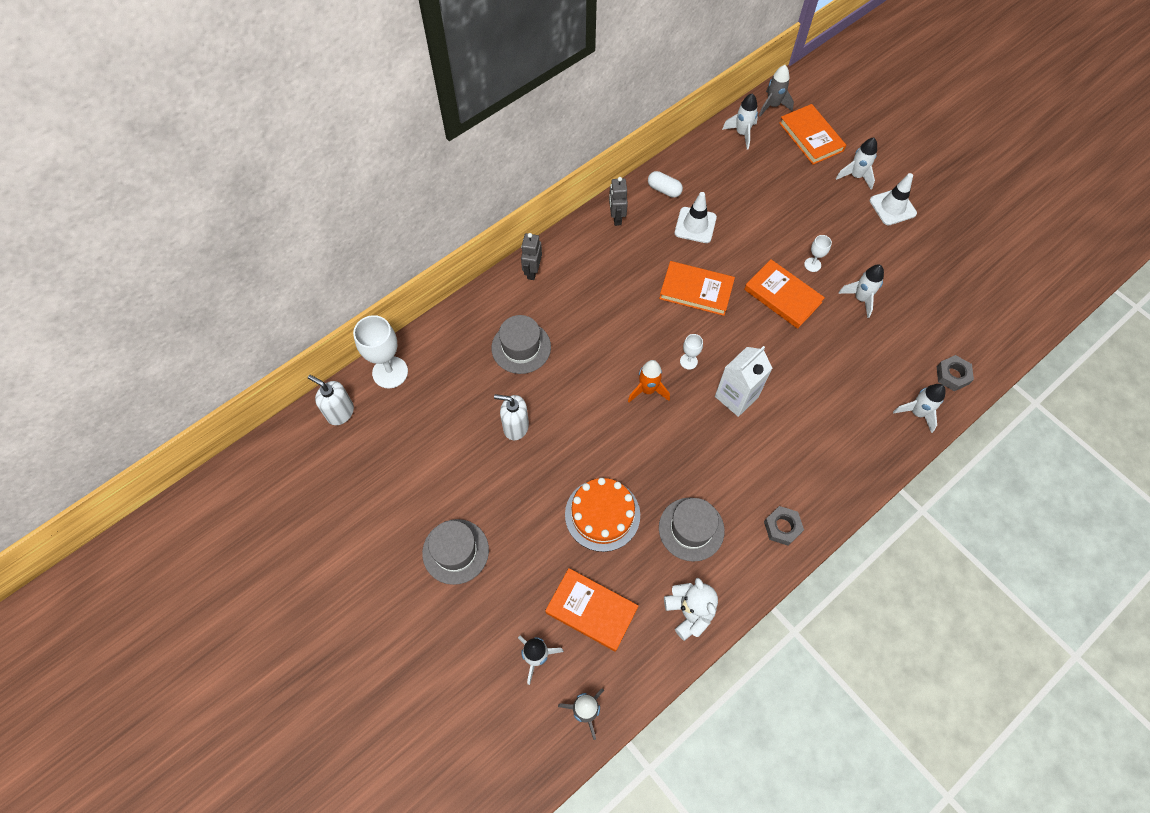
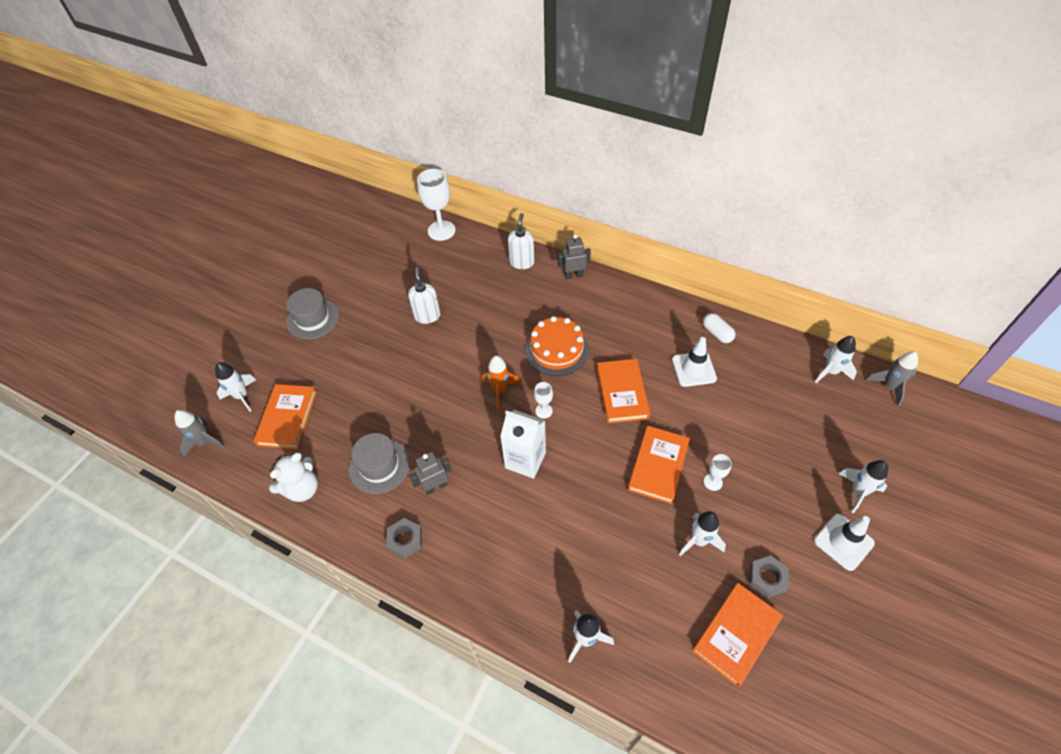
camera: 70 degrees right, 10 degrees down
white soap dispenser [308,375,354,425] -> white soap dispenser moved to [508,213,535,269]
grey hat [491,315,551,374] -> none
orange cake [565,478,640,552] -> orange cake moved to [525,316,589,376]
grey robot [609,177,628,226] -> grey robot moved to [409,452,451,495]
white capsule [648,171,683,198] -> white capsule turned 45 degrees counterclockwise [703,313,735,343]
orange book [779,104,846,165] -> orange book moved to [692,583,783,687]
grey nut [937,355,974,391] -> grey nut moved to [749,555,789,598]

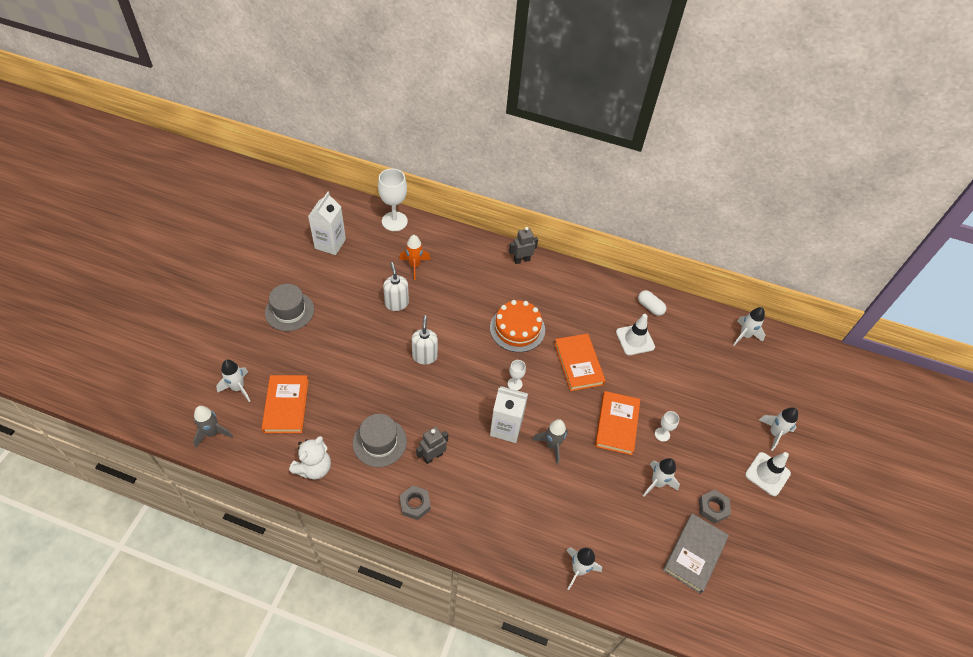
camera: 15 degrees left, 0 degrees up
orange rocket [482,356,521,409] -> orange rocket moved to [399,235,431,280]
white soap dispenser [508,213,535,269] -> white soap dispenser moved to [412,315,438,365]
orange book [692,583,783,687] -> grey book [663,513,729,594]
grey rocket [866,352,918,407] -> grey rocket moved to [533,419,568,465]
none -> white carton [308,192,346,255]

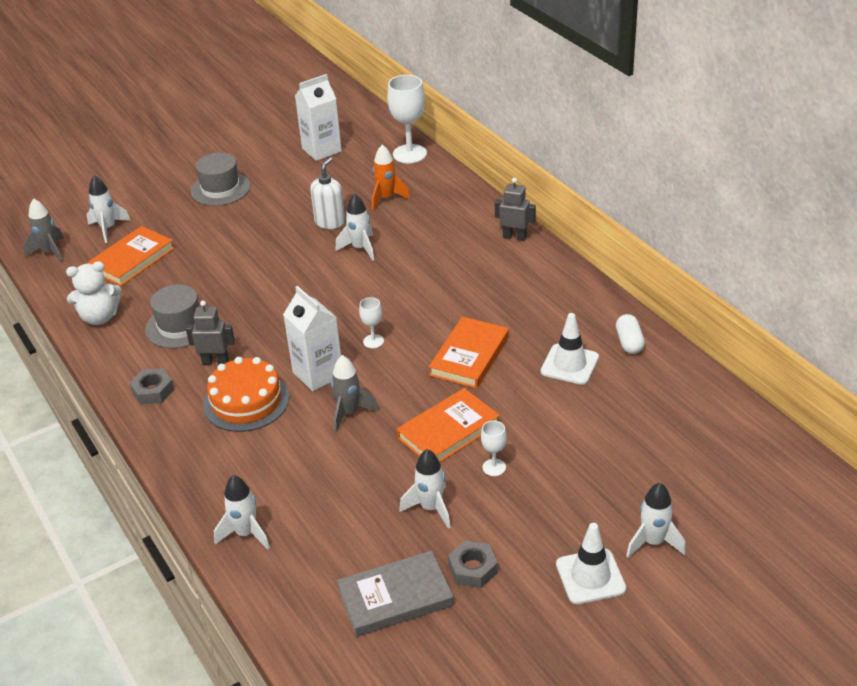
camera: 45 degrees right, 15 degrees down
white soap dispenser [412,315,438,365] -> none
orange cake [490,300,545,352] -> orange cake moved to [203,357,289,432]
white rocket [733,307,765,346] -> white rocket moved to [335,193,374,261]

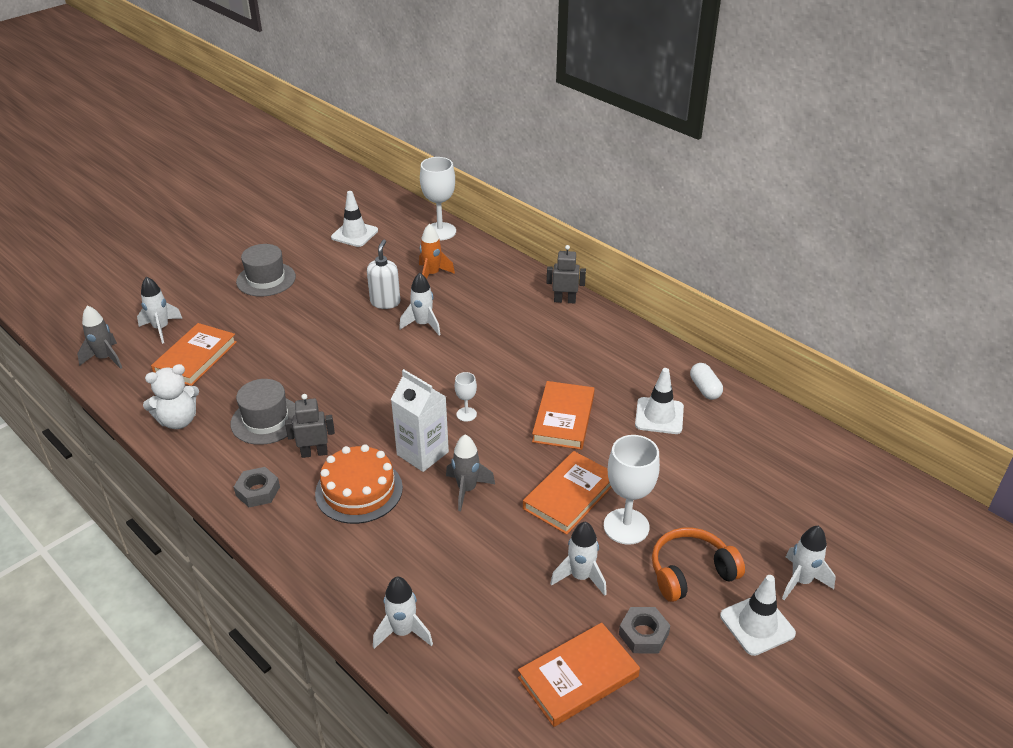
camera: 15 degrees left, 0 degrees up
white carton [295,74,342,161] -> white traffic cone [331,191,378,247]
grey book [337,550,454,637] -> orange book [518,623,640,727]
white goblet [481,420,506,476] -> white goblet [604,435,660,545], size x1.99
none -> orange headphones [652,528,745,602]

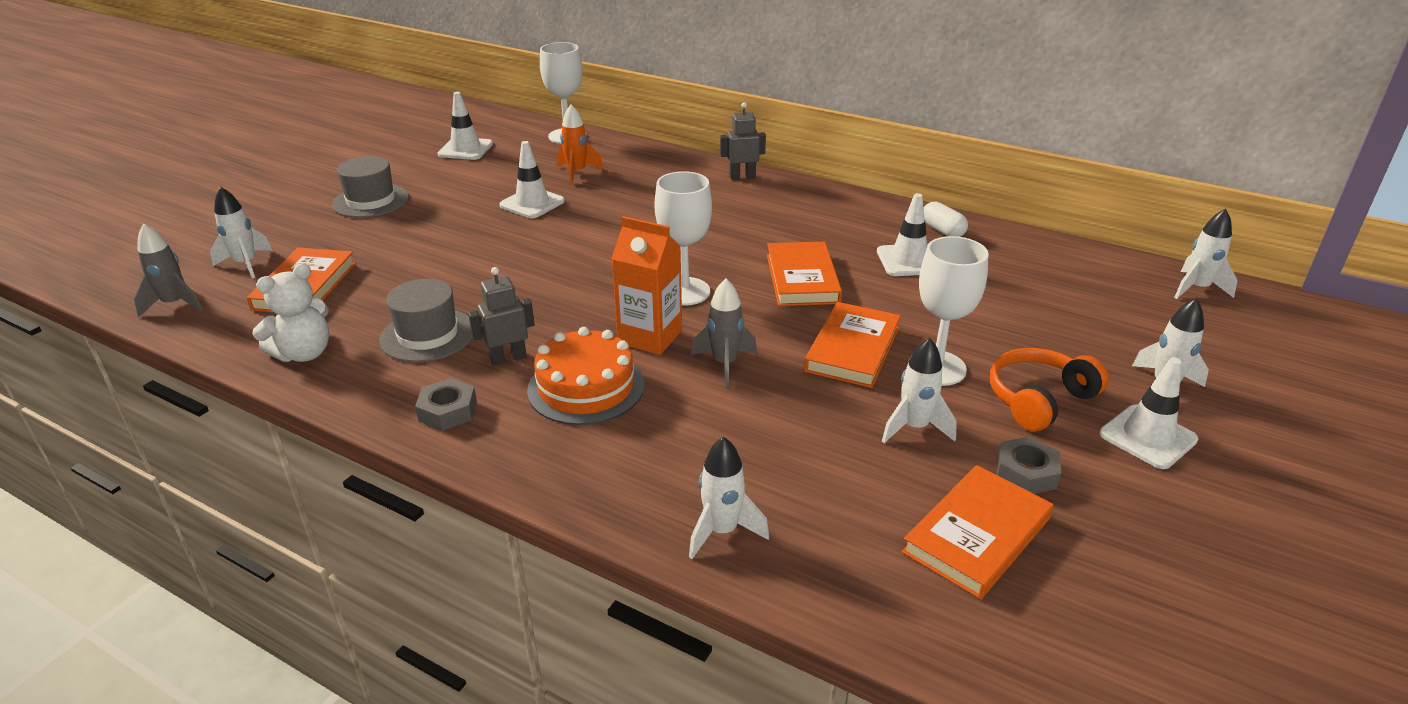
camera: 15 degrees left, 5 degrees down
white soap dispenser [367,240,400,309] -> white traffic cone [499,141,565,218]
white carton [391,369,449,472] -> orange carton [611,216,682,355]
white rocket [399,272,441,335] -> white rocket moved to [1174,209,1238,299]
white goblet [455,372,477,422] -> white goblet [654,171,712,306], size x1.99

